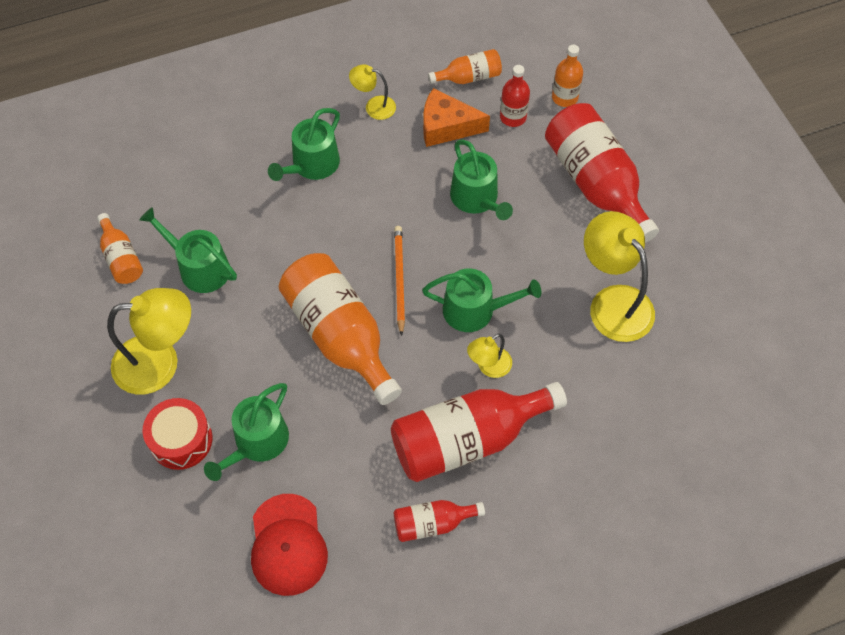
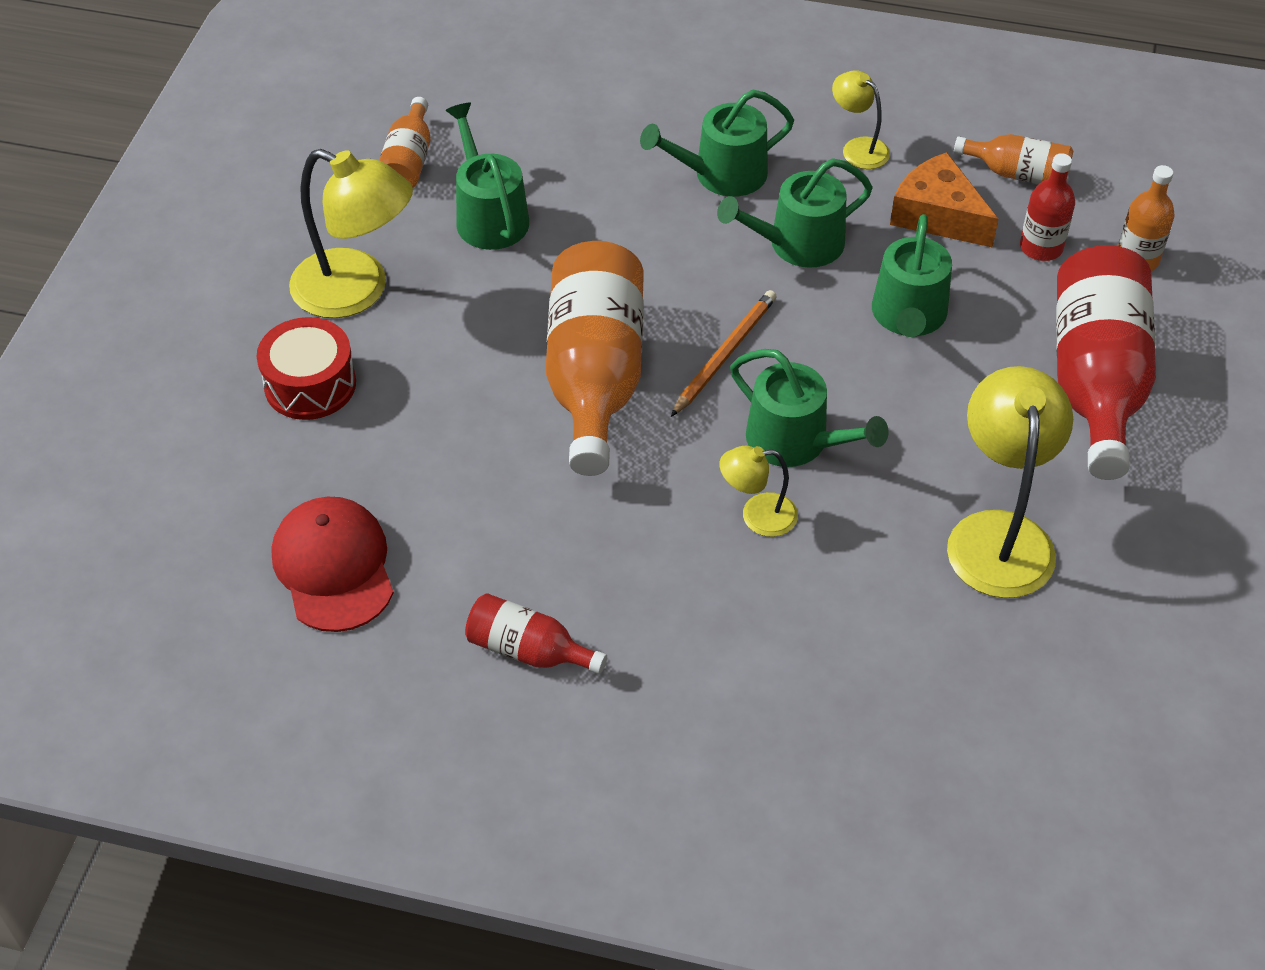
camera: 35 degrees right, 10 degrees down
green watering can [204,383,289,481] -> green watering can moved to [717,158,873,268]
red cap [251,494,328,596] -> red cap turned 135 degrees clockwise [271,497,394,632]
red bottle [391,382,567,482] -> none

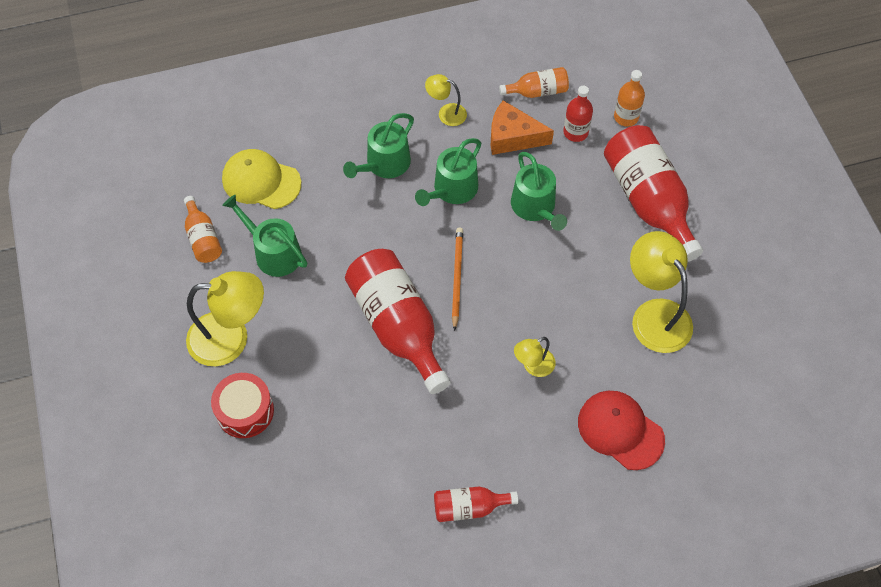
camera: 30 degrees left, 10 degrees up
red cap [271,497,394,632] -> red cap moved to [578,391,665,470]
orange bottle [546,241,644,476] -> red bottle [345,249,451,394]
green watering can [730,349,888,467] -> none
none -> yellow cap [222,149,301,209]

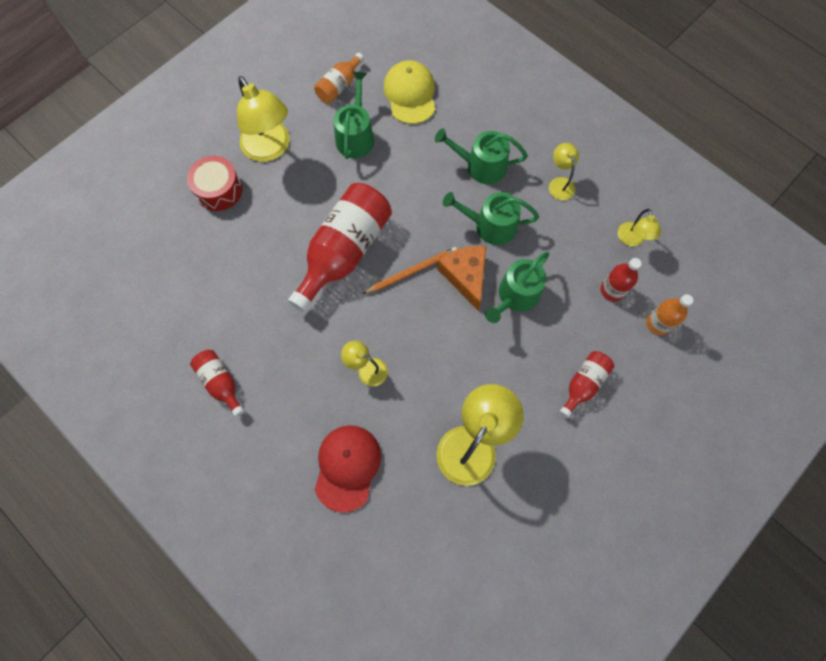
camera: 60 degrees right, 10 degrees up
orange cheese [491,100,554,155] -> orange cheese moved to [437,246,486,311]
orange bottle [499,67,569,98] -> yellow lamp [618,209,661,246]
red bottle [604,125,703,262] -> red bottle [560,351,614,418], size x0.50

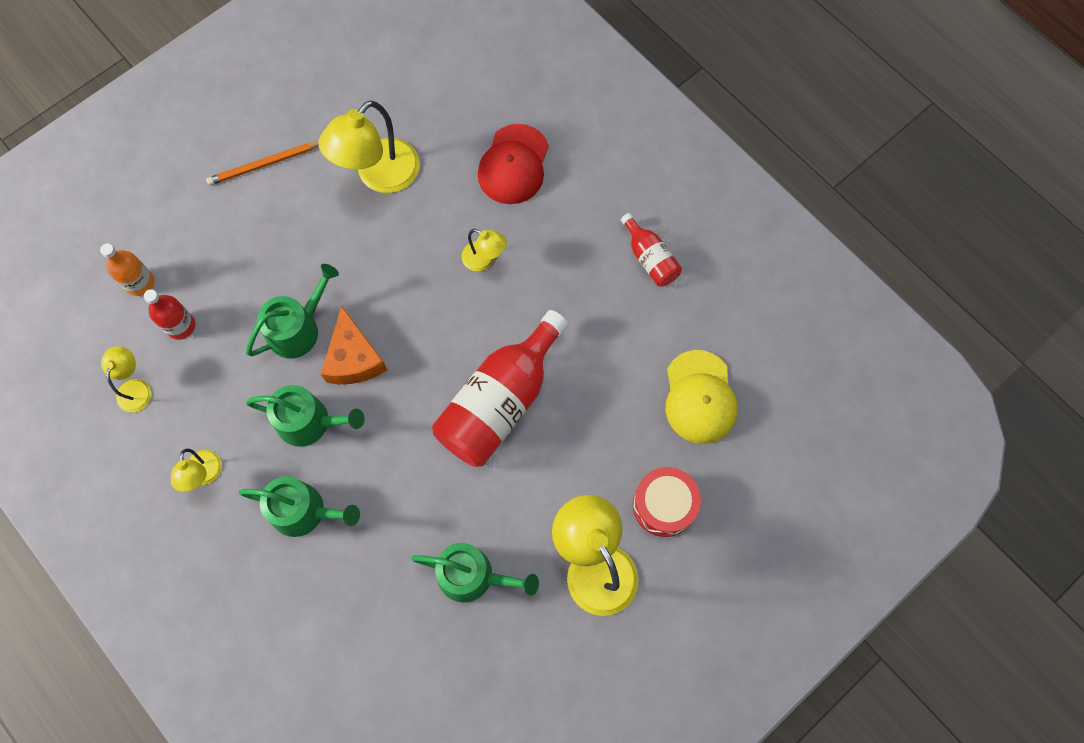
camera: 175 degrees left, 0 degrees up
orange bottle [314,53,364,104] -> none
green watering can [334,71,374,159] -> green watering can turned 90 degrees counterclockwise [411,543,539,602]
orange pencil [363,247,457,294] -> orange pencil moved to [206,141,319,185]
yellow cap [384,60,435,124] -> yellow cap moved to [666,350,738,444]
red bottle [560,351,614,418] -> none

